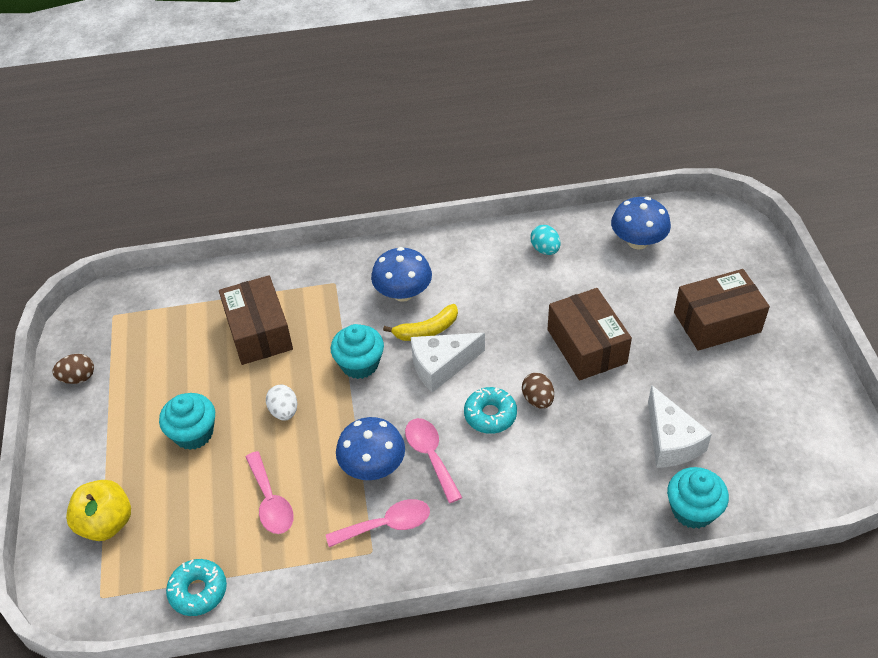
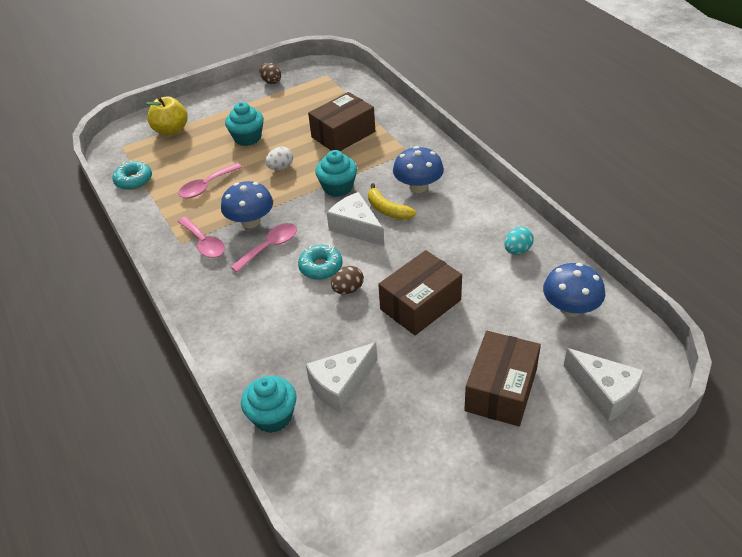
camera: 70 degrees right, 5 degrees down
brown box [674,269,770,351] -> brown box turned 60 degrees clockwise [464,331,541,426]
none -> white cheese [564,348,644,422]

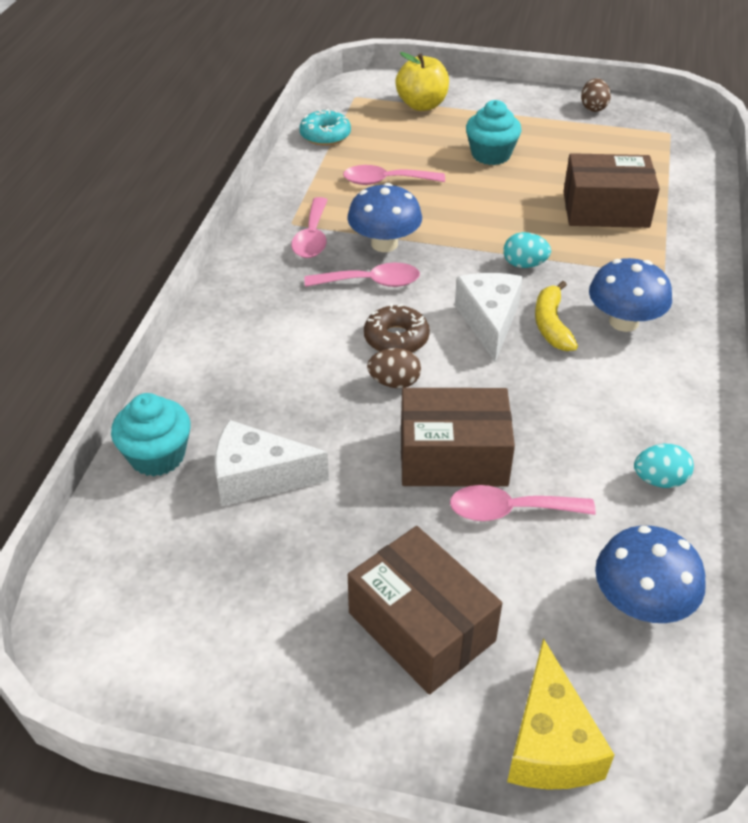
camera: 40 degrees right, 0 degrees up
white egg [265,147,293,170] -> none
turquoise donut [298,245,343,280] -> brown donut [364,303,430,352]
turquoise cupcake [315,150,357,197] -> turquoise egg [503,232,551,268]
brown box [464,331,541,426] -> brown box turned 75 degrees clockwise [348,526,502,694]
white cheese [564,348,644,422] -> yellow cheese [507,638,614,790]
none -> pink spoon [450,485,596,521]

